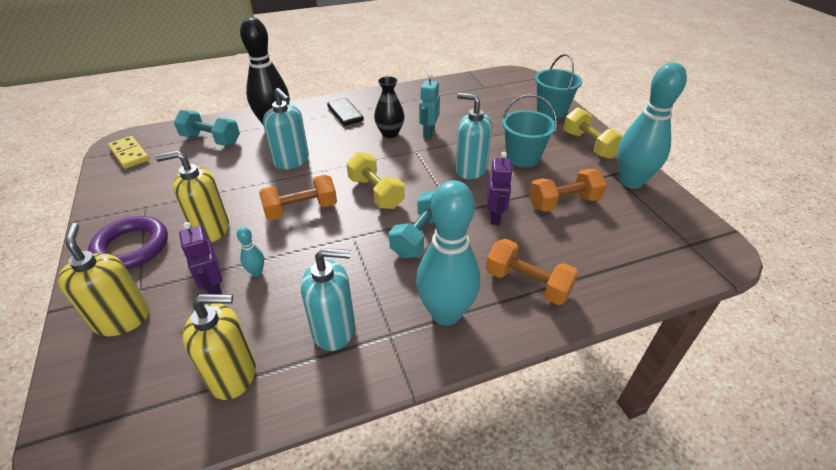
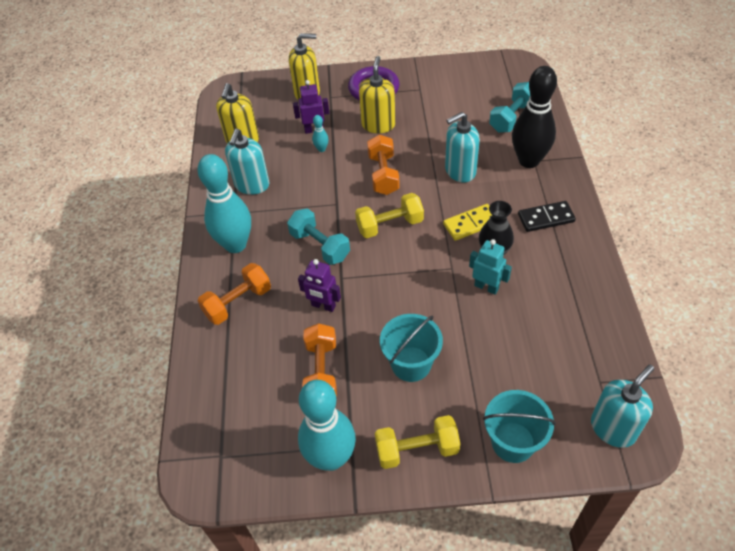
camera: 110 degrees right, 10 degrees up
yellow domino [108,136,149,169] -> yellow domino moved to [443,204,492,241]
turquoise soap dispenser [455,93,492,179] -> turquoise soap dispenser moved to [591,365,654,448]

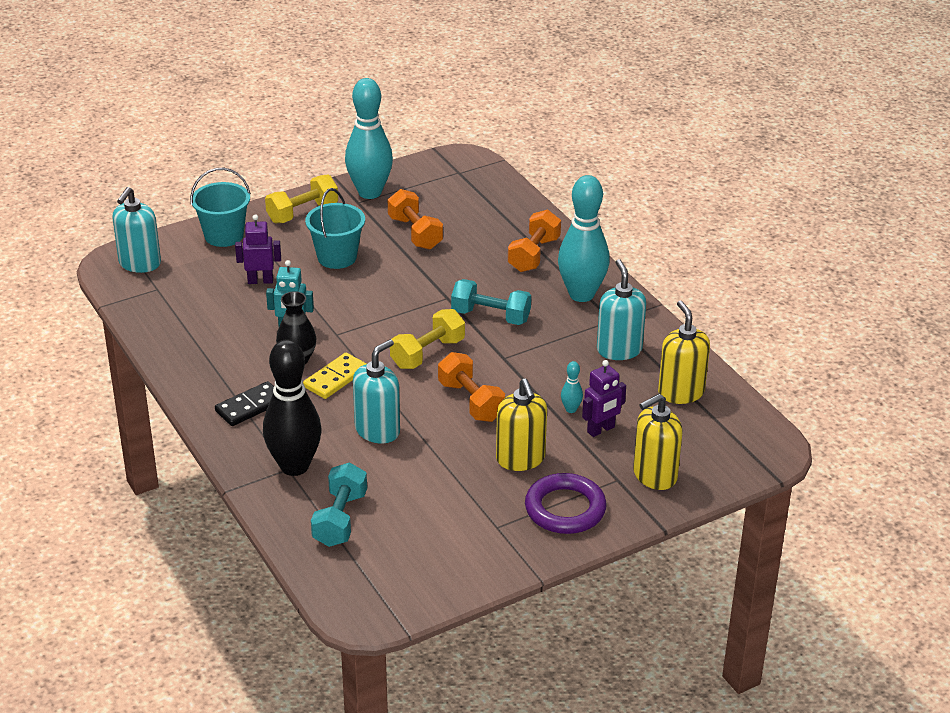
camera: 150 degrees right, 15 degrees down
purple robot [298,259,341,312] -> purple robot moved to [235,214,281,284]

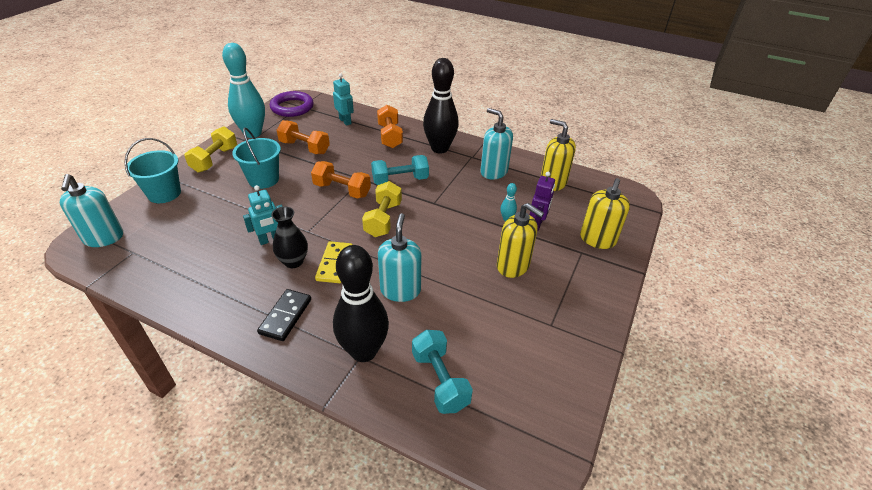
camera: 35 degrees left, 5 degrees up
purple robot [235,214,281,284] -> none
orange dumbbell [438,352,505,422] -> orange dumbbell moved to [311,161,371,199]
purple ring [525,473,607,534] -> purple ring moved to [270,91,314,117]
turquoise bowling pin [558,175,610,302] -> black bowling pin [423,58,459,154]
none -> turquoise robot [333,73,354,126]

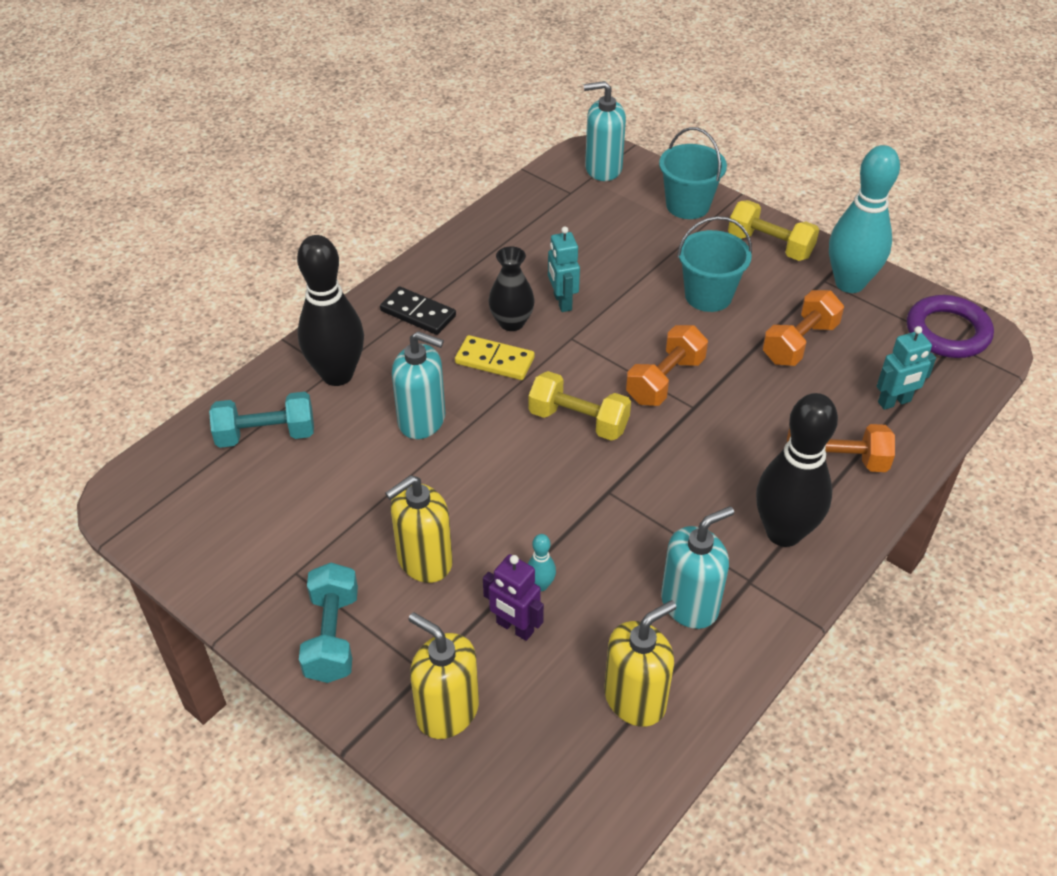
camera: 105 degrees right, 5 degrees up
turquoise dumbbell [371,155,429,185] -> turquoise dumbbell moved to [299,563,358,683]

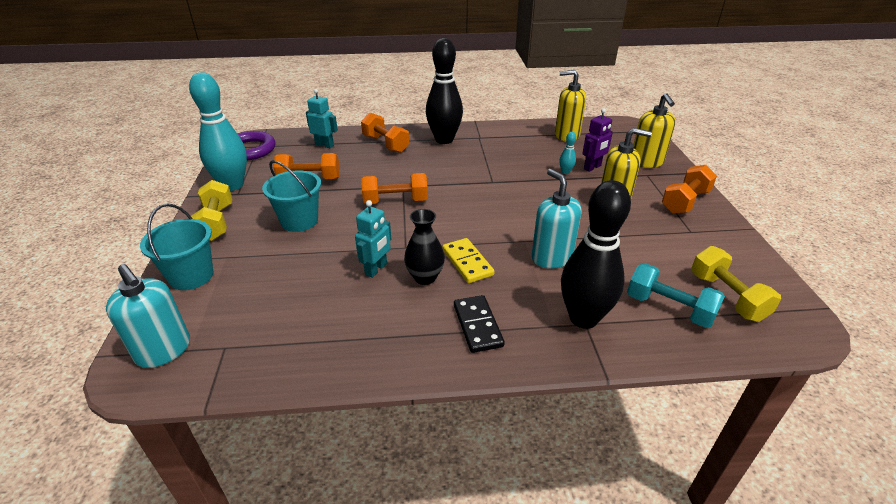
camera: 135 degrees left, 10 degrees down
turquoise dumbbell [299,563,358,683] -> orange dumbbell [662,165,717,214]
purple robot [483,554,544,641] -> purple robot turned 60 degrees clockwise [583,108,613,172]
yellow dumbbell [529,371,631,441] -> yellow dumbbell moved to [691,246,781,322]
turquoise soap dispenser [661,506,734,629] -> none

